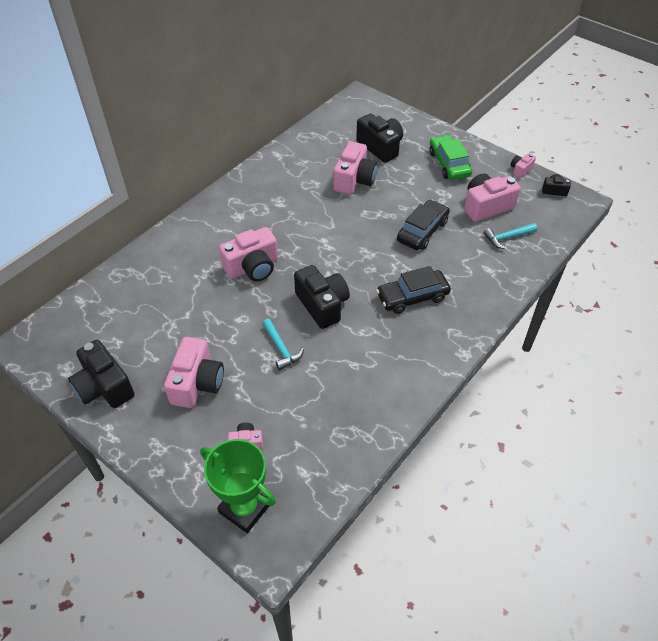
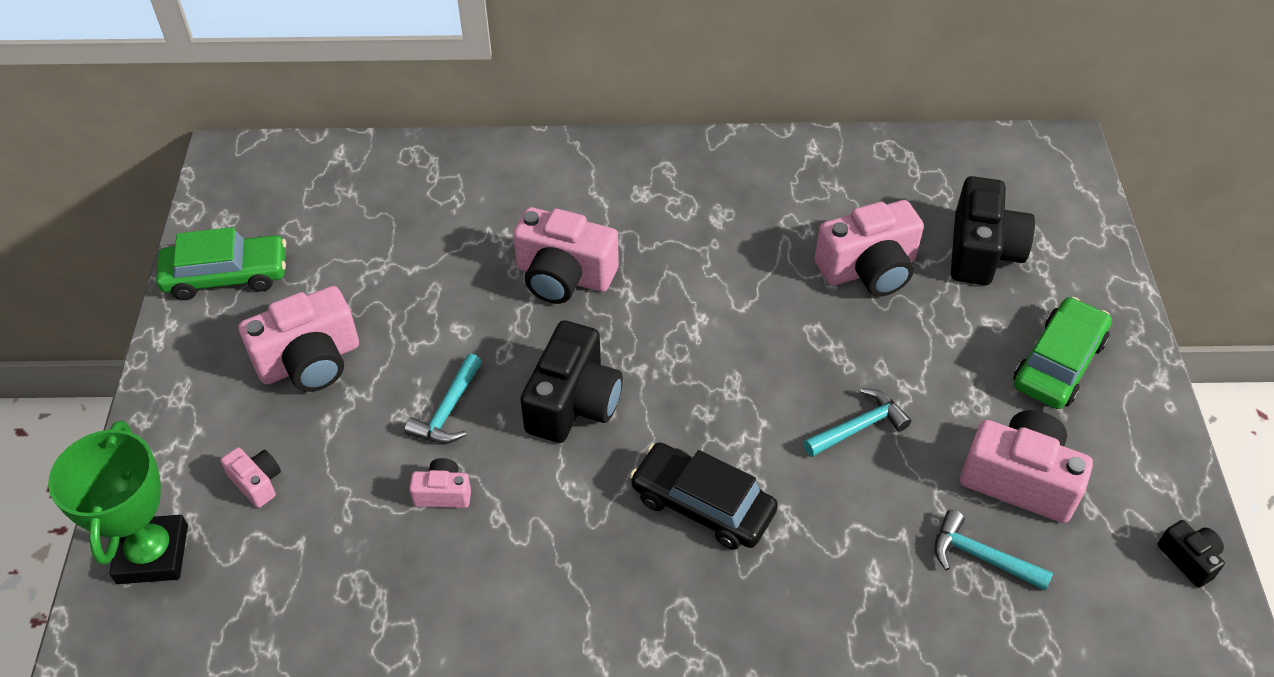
camera: 50 degrees right, 0 degrees up
black camera [68,340,134,408] -> green car [156,227,286,300]
black car [397,200,450,250] -> turquoise hammer [803,388,912,457]
pink camera [511,153,536,178] -> pink camera moved to [409,458,471,508]

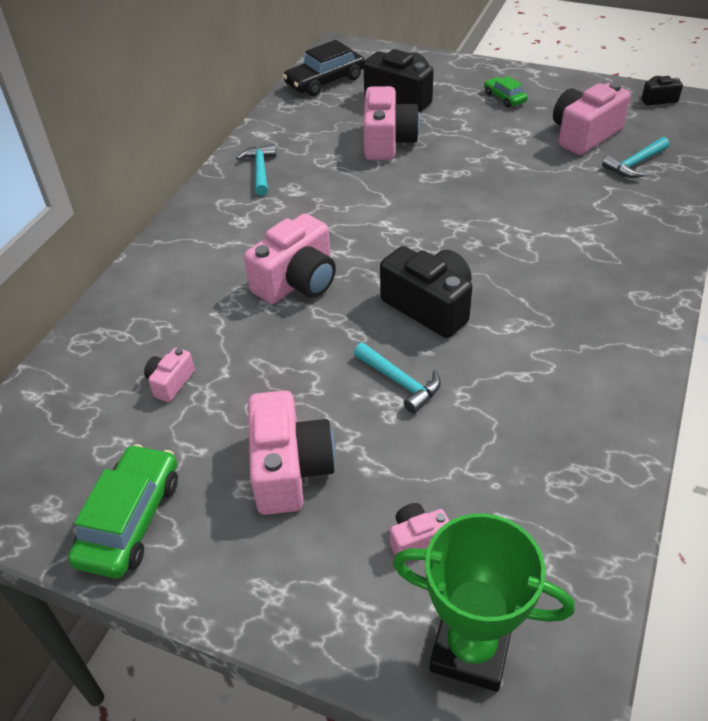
camera: 65 degrees left, 5 degrees down
pink camera [409,458,471,508] -> pink camera moved to [144,347,195,402]
black car [630,442,778,550] -> black car moved to [283,40,365,96]
turquoise hammer [803,388,912,457] -> turquoise hammer moved to [236,144,276,196]
green car [1013,297,1112,409] -> green car [484,76,528,107], size x0.56

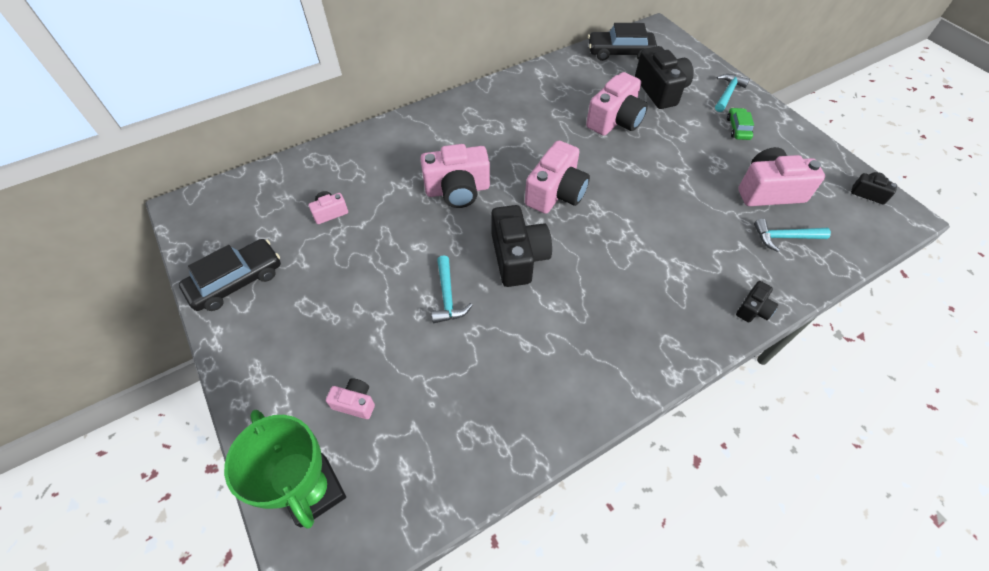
camera: 35 degrees right, 10 degrees up
green car [68,444,178,578] -> black car [179,239,281,311]
turquoise hammer [236,144,276,196] -> turquoise hammer moved to [715,74,750,112]
pink camera [248,391,335,515] -> pink camera moved to [525,140,590,214]
none -> black camera [736,281,778,323]

